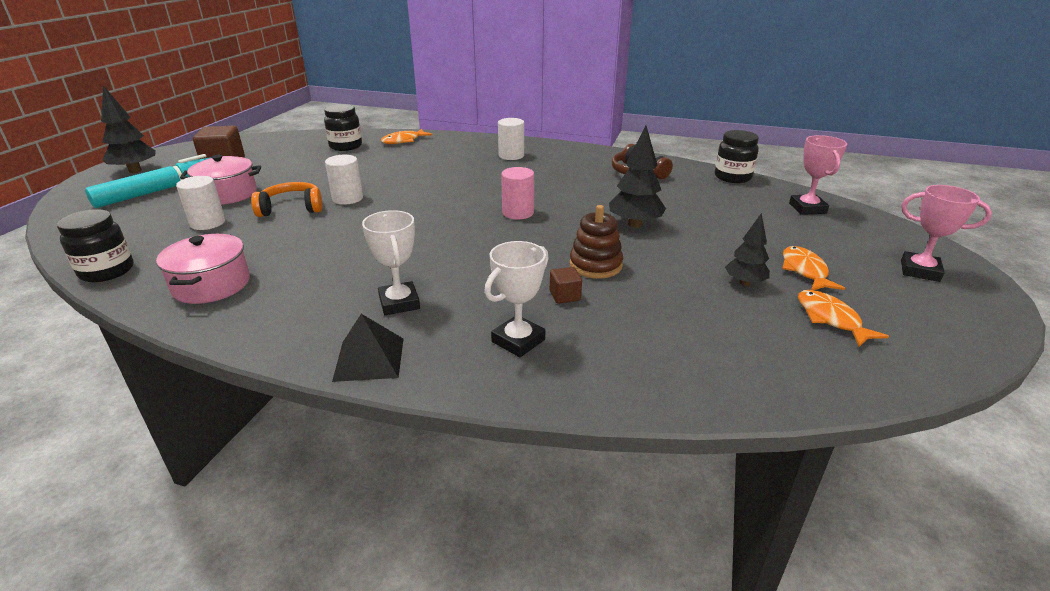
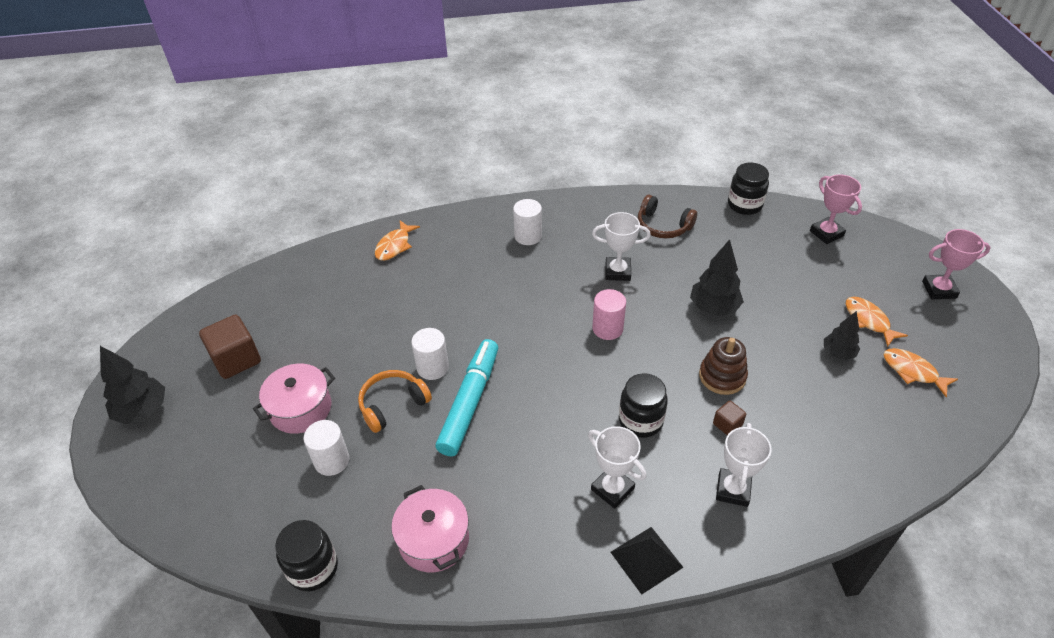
camera: 25 degrees left, 15 degrees up
turquoise marker [85,154,211,208] -> turquoise marker moved to [435,339,498,456]
black jar [324,104,362,151] -> black jar moved to [619,373,668,438]
none -> white trophy [592,212,651,281]

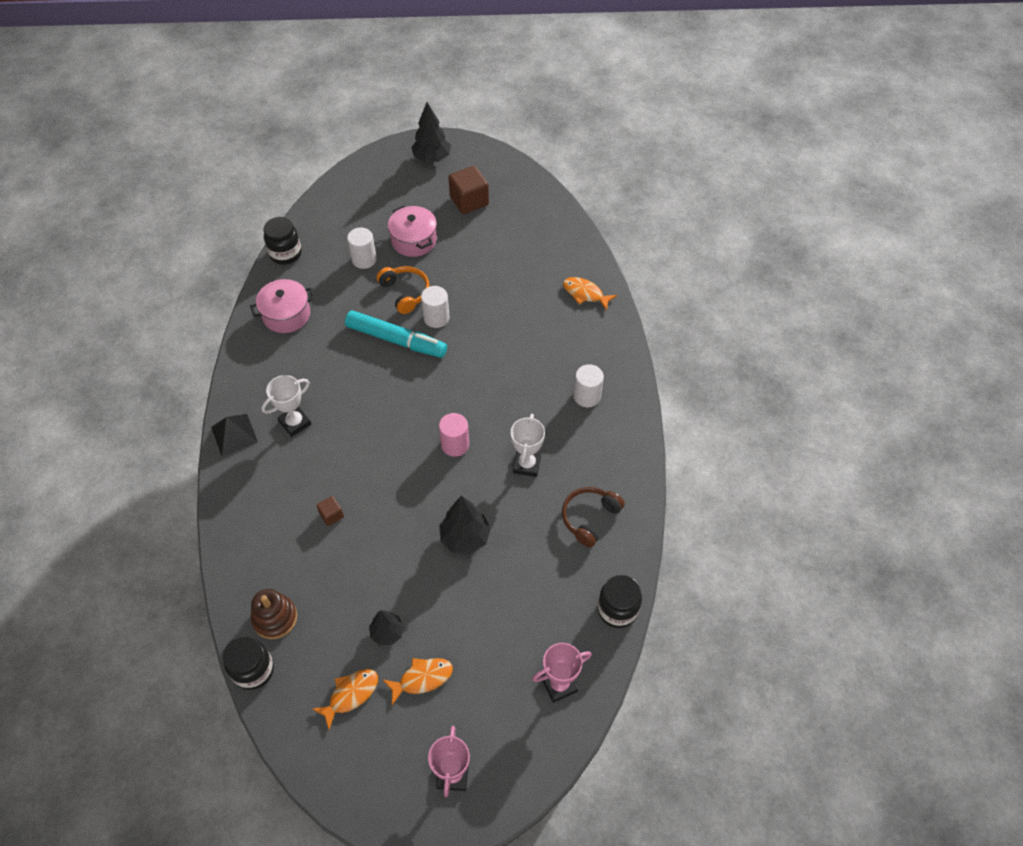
camera: 95 degrees right, 10 degrees up
black jar [619,373,668,438] -> black jar moved to [223,636,274,690]
brown stacking toy [699,337,748,395] -> brown stacking toy moved to [251,589,297,639]
white trophy [716,423,772,507] -> none

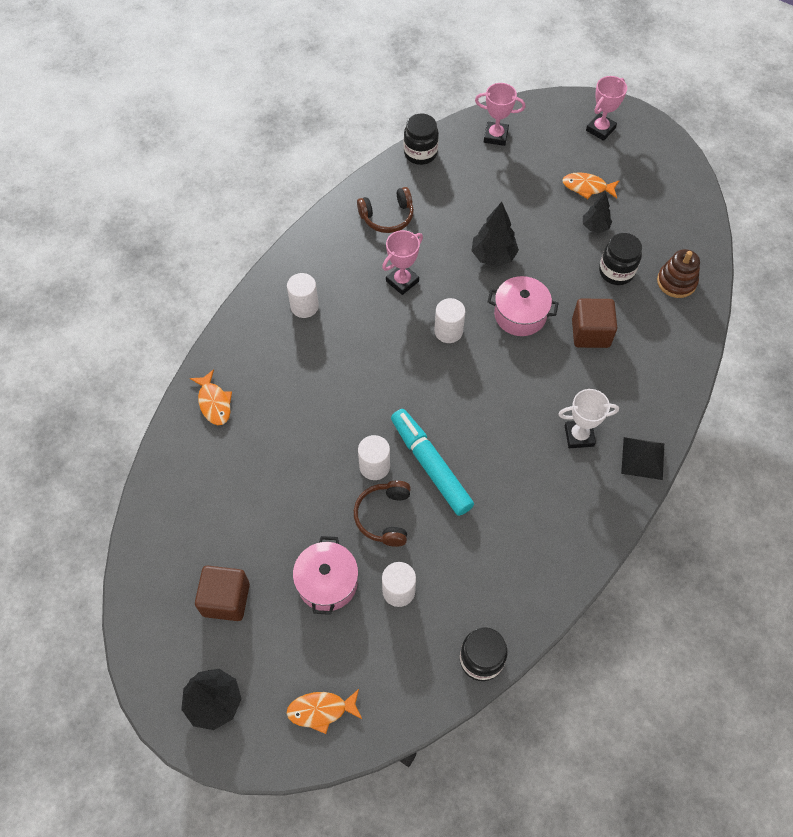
camera: 145 degrees left, 5 degrees up
black jar [223,636,274,690] -> black jar moved to [599,233,642,285]
pink pot [250,279,315,333] -> pink pot moved to [488,276,559,336]
orange fish [312,669,378,729] -> orange fish moved to [286,689,362,734]
brown cube [317,496,344,526] -> brown cube [572,299,617,348], size x1.97
orange headphones [377,266,430,314] -> brown headphones [354,481,411,547]
pink cylinder [439,413,469,457] -> white cylinder [434,298,465,343]
white trophy [511,414,545,477] -> pink trophy [382,230,423,295]

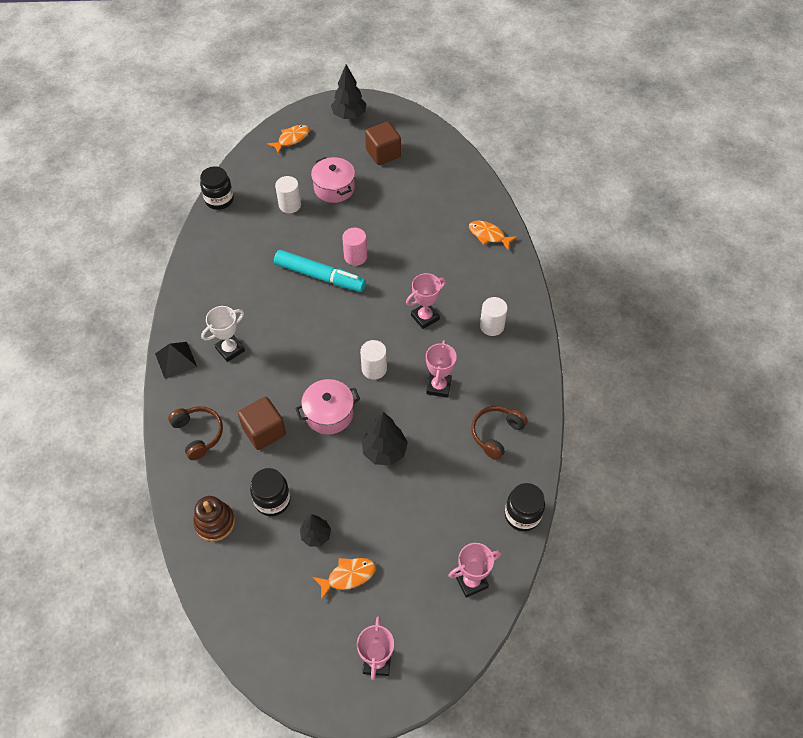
camera: 145 degrees right, 5 degrees down
brown headphones [354,481,411,547] -> brown headphones moved to [168,406,223,460]
white cylinder [358,435,390,480] -> pink cylinder [342,228,367,266]
none -> pink trophy [406,273,446,329]

